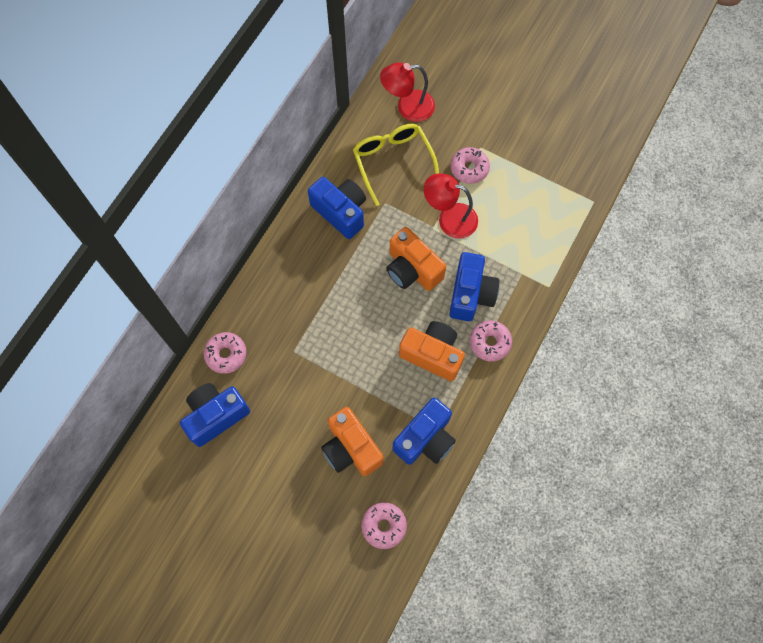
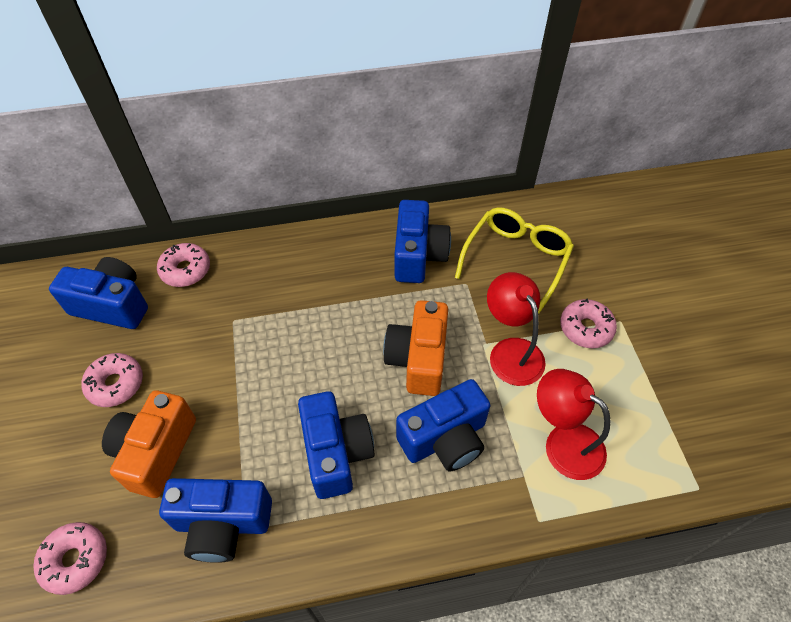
camera: 50 degrees right, 15 degrees down
red lamp [380,62,435,122] -> red lamp moved to [537,369,611,480]
orange camera [399,321,465,381] -> blue camera [298,391,375,499]
pink donut [470,320,512,362] -> pink donut moved to [82,353,143,407]

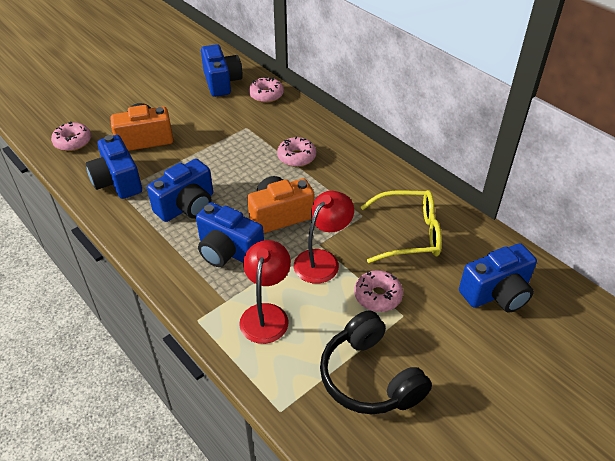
camera: 60 degrees right, 10 degrees down
pink donut [82,353,143,407] -> pink donut moved to [277,137,316,167]
blue camera [394,200,451,283] -> blue camera moved to [459,243,537,313]
none -> black headphones [320,310,432,414]

